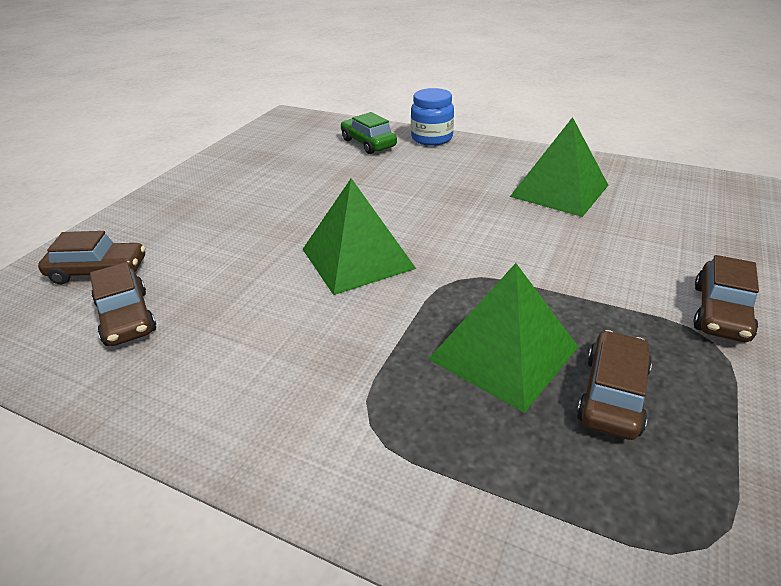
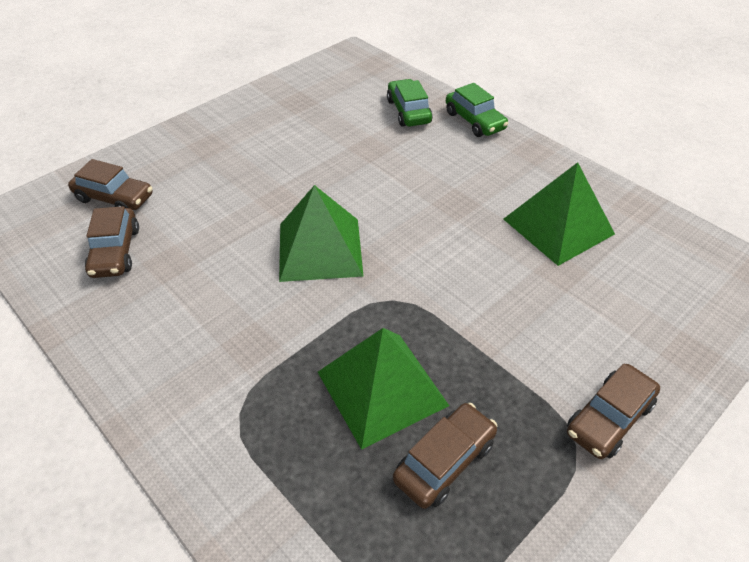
camera: 20 degrees right, 10 degrees up
blue jar [411,88,454,146] -> green car [446,83,509,137]

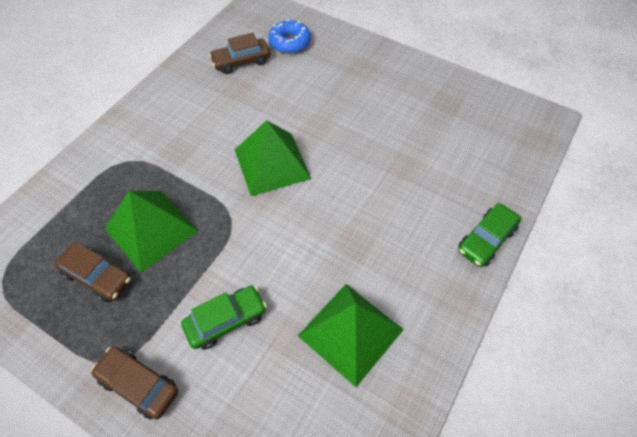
camera: 75 degrees right, 10 degrees up
brown car [68,159,152,210] -> blue donut [269,20,311,54]
green car [387,79,432,127] -> green car moved to [181,286,267,350]

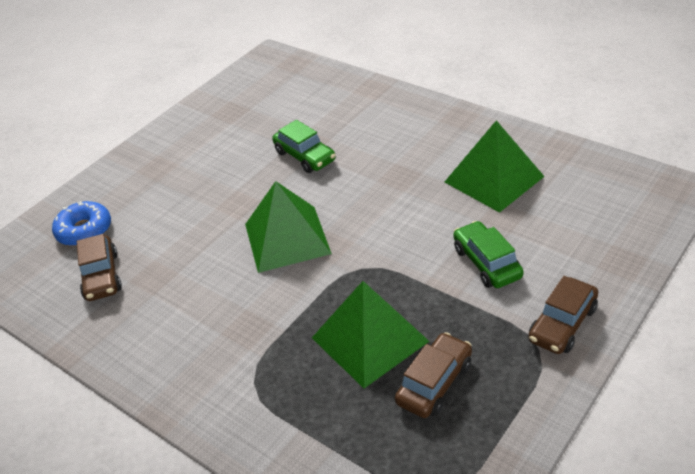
camera: 80 degrees left, 15 degrees down
green car [458,203,521,267] -> green car moved to [272,120,336,173]

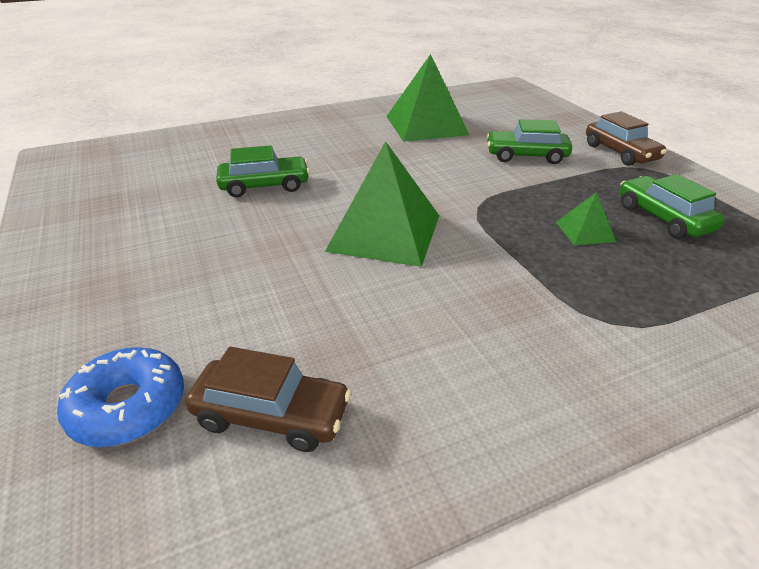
camera: 65 degrees left, 5 degrees down
green pyramid [312,281,430,388] -> green pyramid [556,192,616,246], size x0.46
brown car [395,332,472,418] -> green car [619,174,724,239]

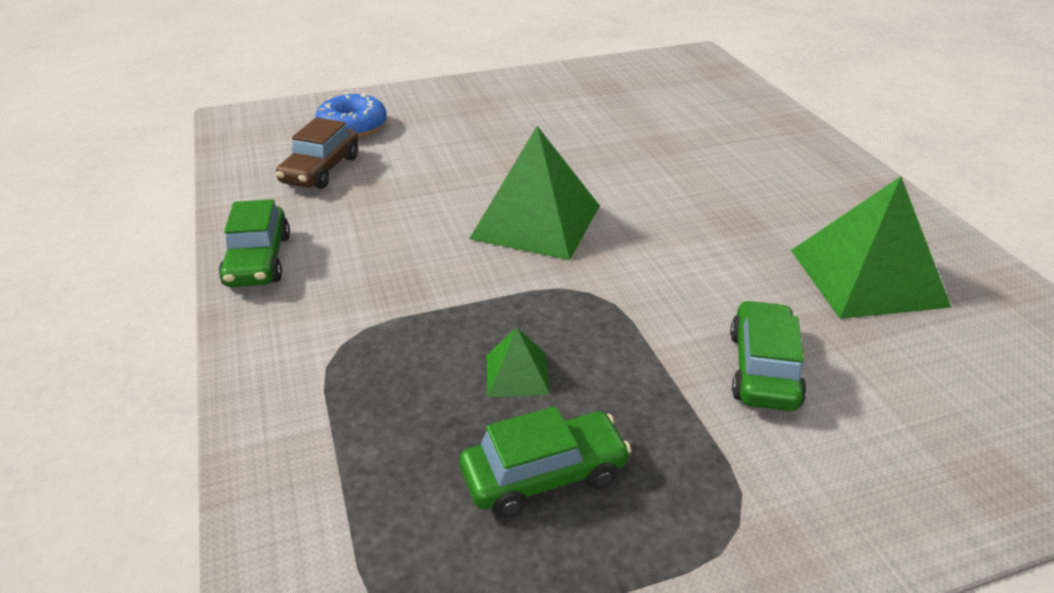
camera: 95 degrees right, 0 degrees up
green car [216,145,310,197] -> green car moved to [219,199,290,287]
brown car [586,111,667,166] -> none

